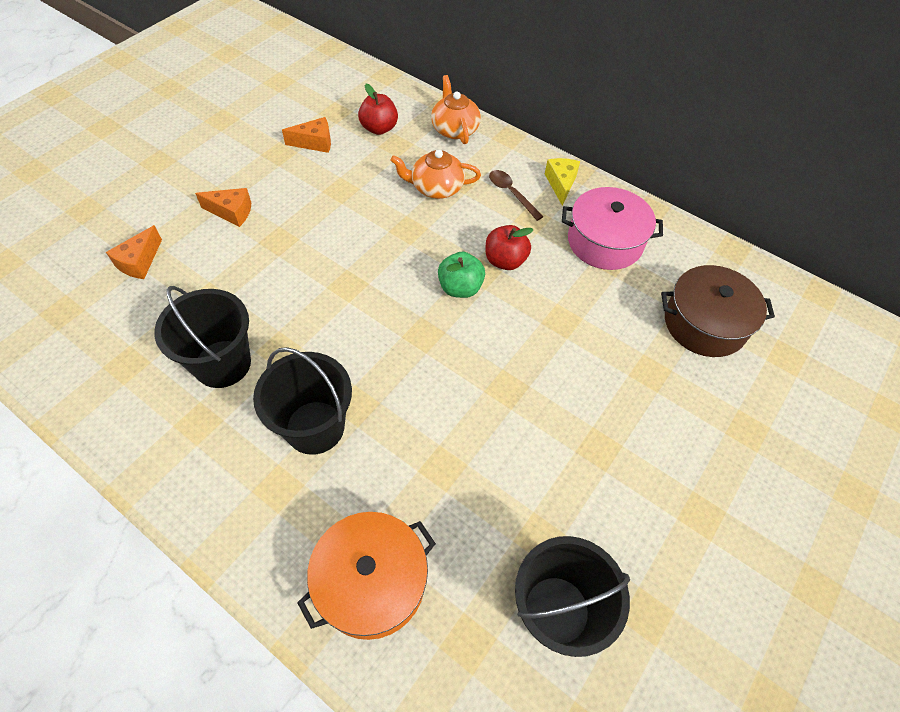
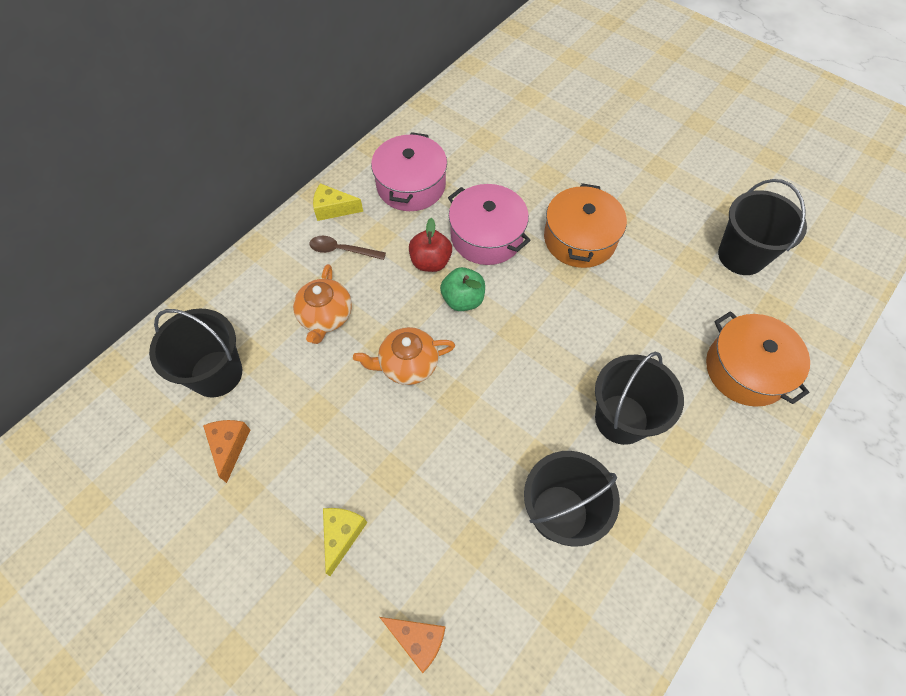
camera: 85 degrees left, 5 degrees up
orange cheese [195,188,251,227] -> yellow cheese [323,508,367,576]
red apple [358,84,398,135] -> black bucket [149,308,242,397]
orange teapot [431,75,481,144] -> orange teapot moved to [353,327,455,385]
brown spoon [489,170,544,221] -> brown spoon turned 45 degrees clockwise [309,236,386,260]
brown pot [661,265,775,357] -> none
none -> pink pot [448,184,531,265]
none -> orange pot [544,183,627,268]

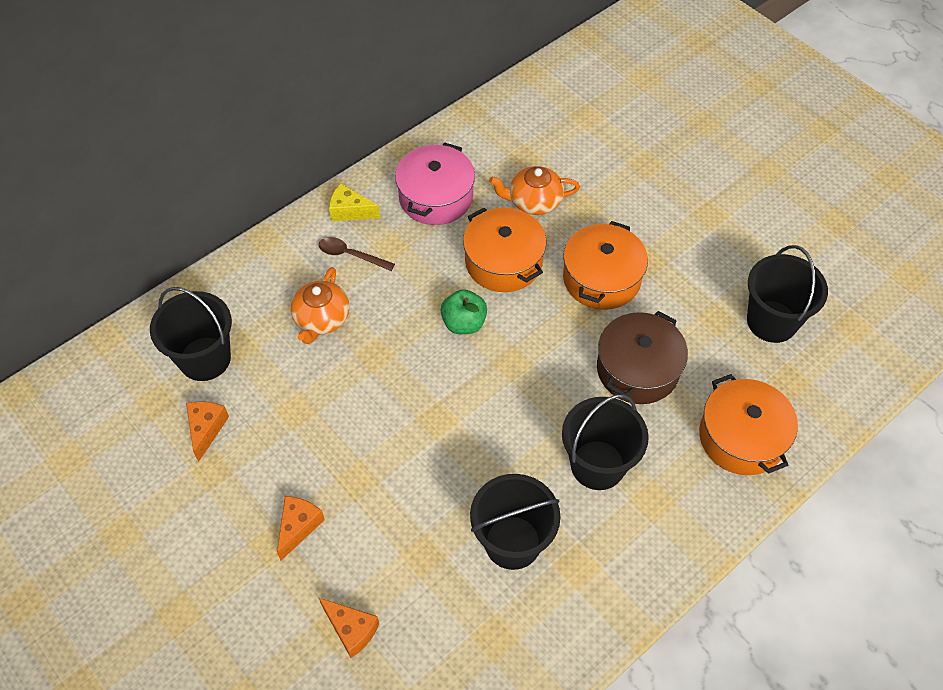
camera: 10 degrees right, 5 degrees down
yellow cheese [323,508,367,576] -> orange cheese [277,496,325,561]
orange teapot [353,327,455,385] -> orange teapot moved to [489,166,580,215]
red apple [409,218,452,272] -> none
pink pot [448,184,531,265] -> orange pot [463,208,546,292]
none -> brown pot [597,311,688,404]

